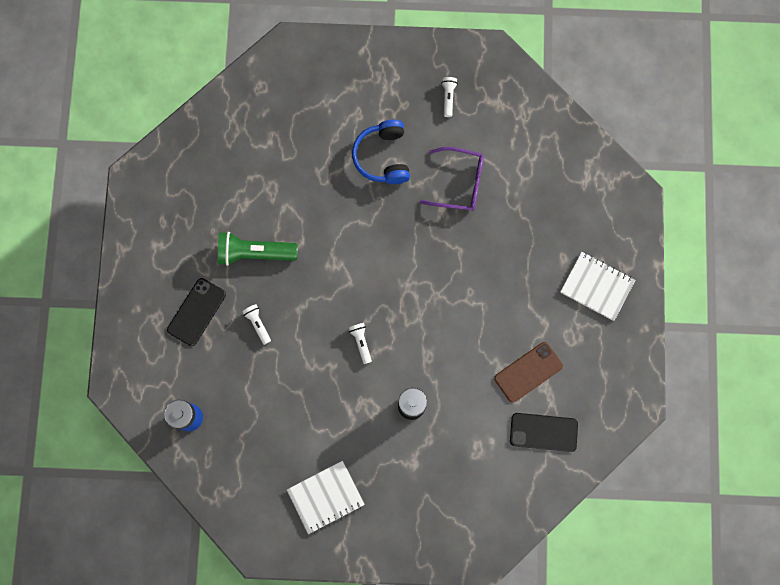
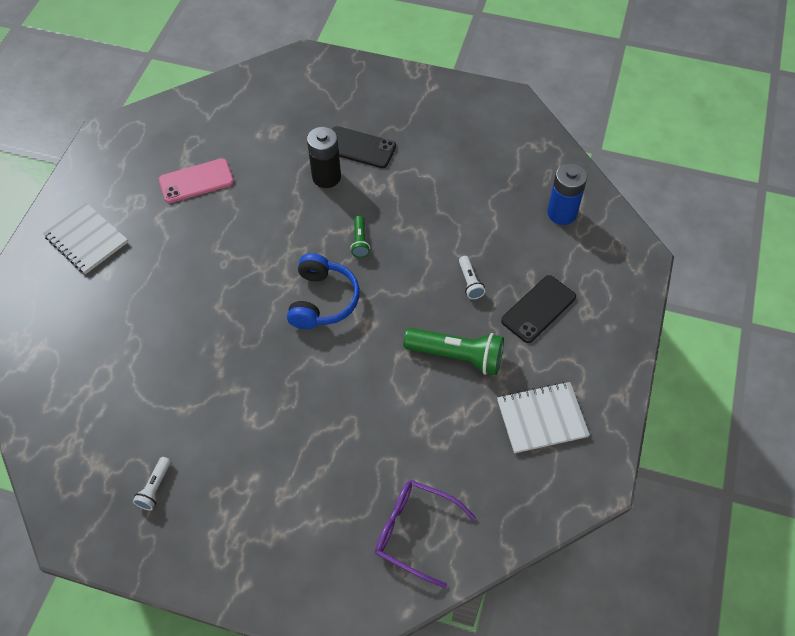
camera: 165 degrees left, 20 degrees down
white notebook [287,461,365,534] -> white notebook moved to [497,382,590,453]
white flashlight [349,323,372,364] -> green flashlight [350,216,370,258]
blue headphones [352,120,410,184] -> blue headphones moved to [287,253,360,329]
purple glasses [420,147,484,211] -> purple glasses moved to [375,480,476,588]
brown phone [494,342,563,403] -> pink phone [159,158,234,203]
black phone [510,413,578,452] -> black phone moved to [332,126,396,168]

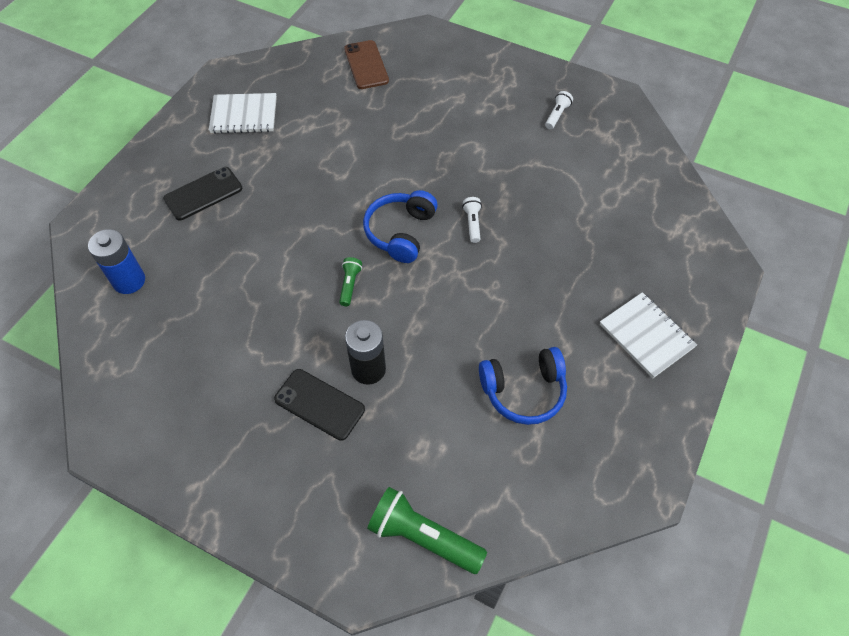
camera: 170 degrees left, 0 degrees up
pink phone [159,158,234,203] -> blue headphones [479,347,567,425]
purple glasses [375,480,476,588] -> brown phone [344,40,389,89]
green flashlight [403,328,504,375] -> green flashlight moved to [367,487,487,574]
white flashlight [459,256,486,299] -> white flashlight moved to [462,197,482,243]

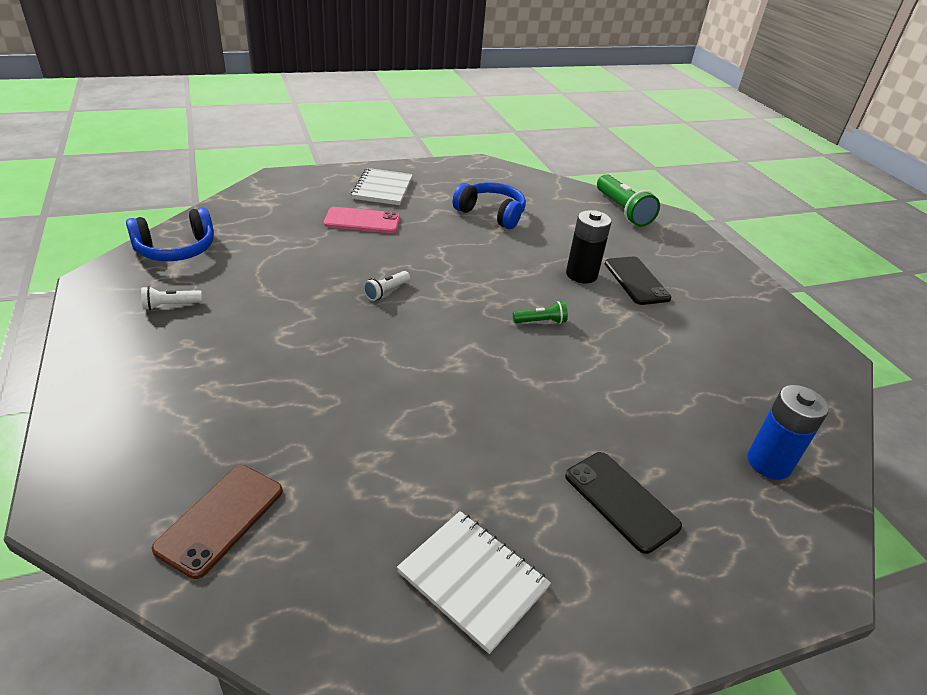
camera: 140 degrees left, 20 degrees down
black phone [163,167,242,220] -> black phone turned 45 degrees clockwise [565,452,682,554]
green flashlight [339,257,362,306] -> green flashlight turned 150 degrees counterclockwise [513,301,568,324]
blue headphones [363,190,438,263] -> blue headphones moved to [126,207,214,261]
none -> pink phone [324,207,400,233]

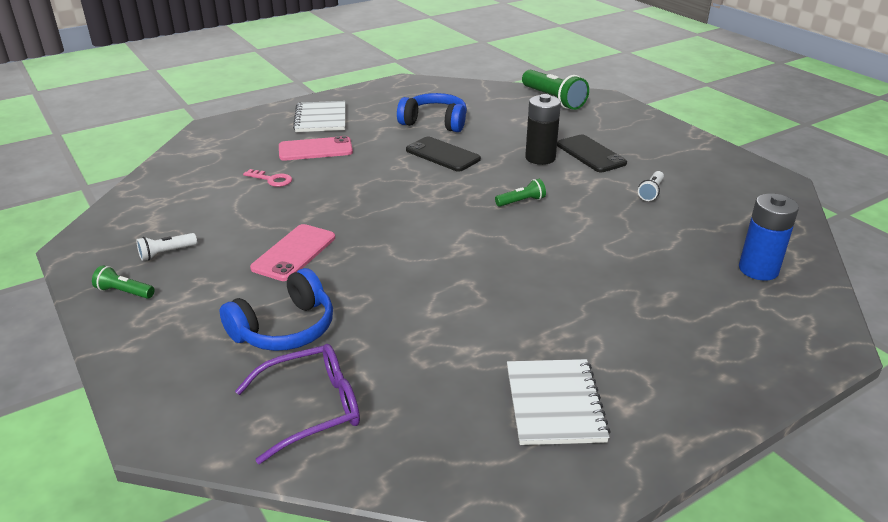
camera: 10 degrees left, 5 degrees down
blue headphones [126,207,214,261] -> blue headphones moved to [220,268,333,351]
brown phone [152,465,283,579] -> purple glasses [235,344,360,464]
white flashlight [363,271,410,301] -> white flashlight moved to [638,171,664,201]
white notebook [397,511,551,654] -> white notebook turned 60 degrees clockwise [507,359,611,445]
black phone [565,452,682,554] -> black phone moved to [406,137,481,171]
none -> green flashlight [92,265,154,299]
none -> pink key [243,169,292,187]
none -> pink phone [250,224,335,281]

